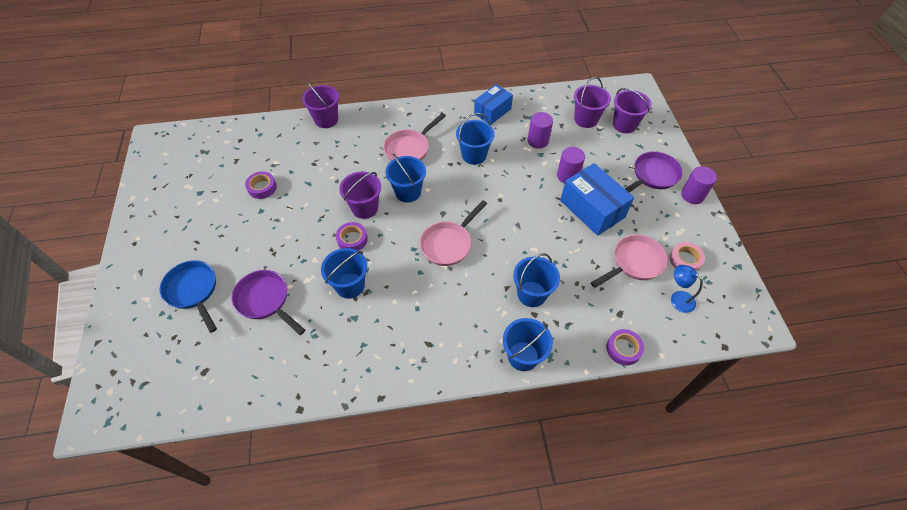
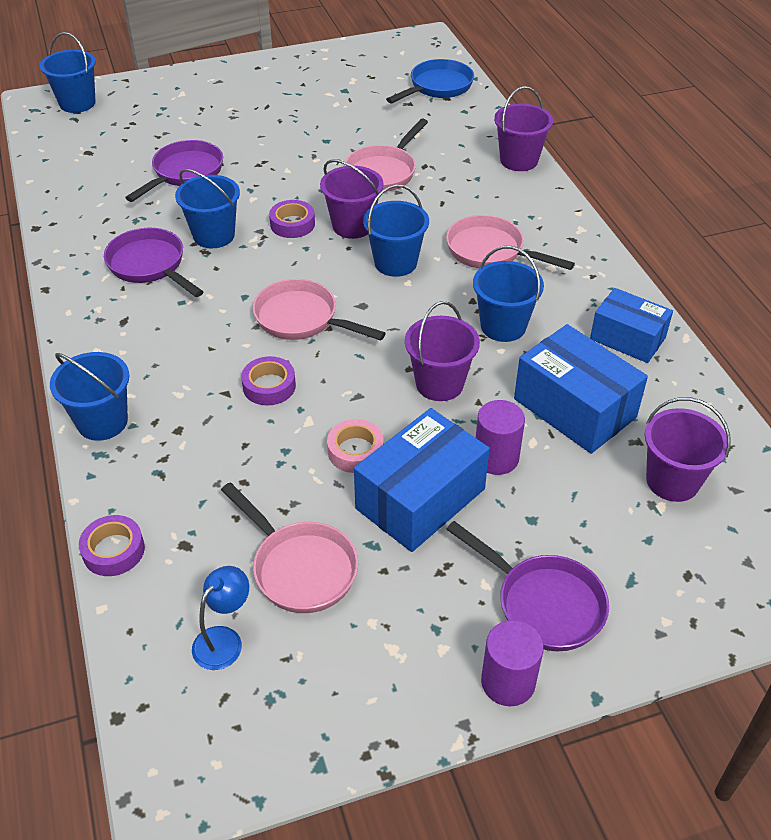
camera: 80 degrees right, 10 degrees down
blue pan [160,260,217,333] -> blue pan moved to [386,59,474,103]
purple tape [245,171,277,199] -> purple tape moved to [241,356,296,406]
blue bucket [513,253,560,307] -> blue bucket moved to [40,32,96,113]
purple cylinder [528,112,553,149] -> blue box [514,324,648,454]
purple bucket [613,88,652,133] -> purple bucket moved to [405,301,480,401]
pink tape [670,242,705,271] -> pink tape moved to [327,419,384,473]
none -> purple pan [104,228,204,297]
none -> pink pan [345,119,428,192]

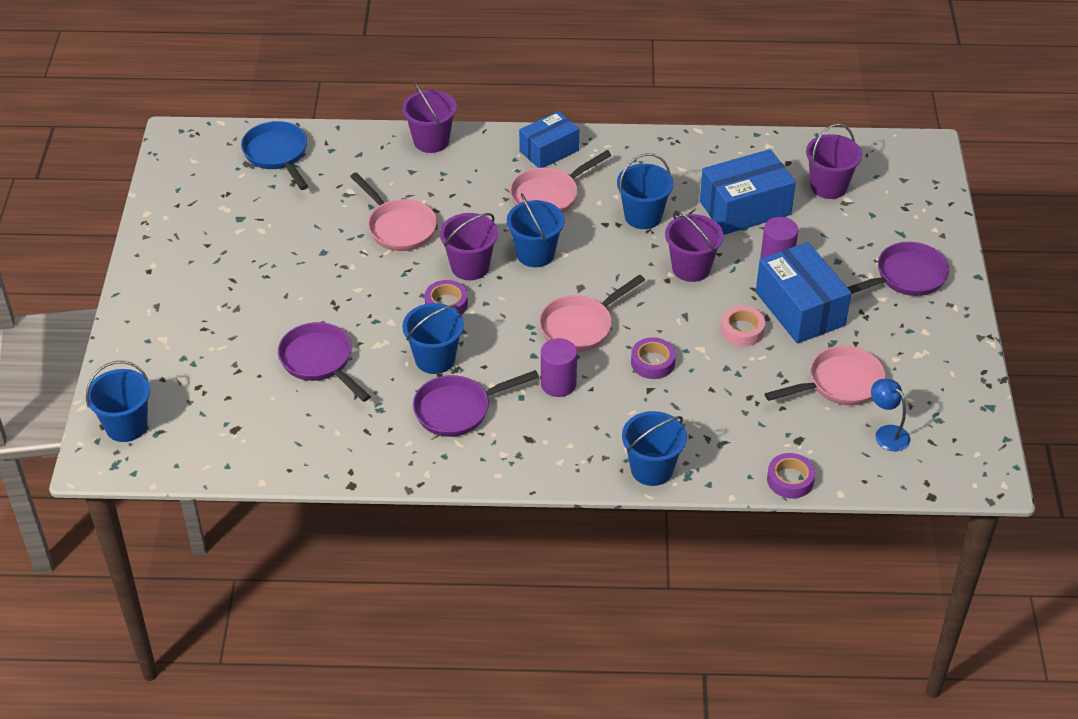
camera: 70 degrees left, 0 degrees up
purple cylinder [481,620,544,706] -> purple cylinder moved to [541,338,577,397]
blue box [590,288,673,363] -> blue box moved to [519,111,579,168]

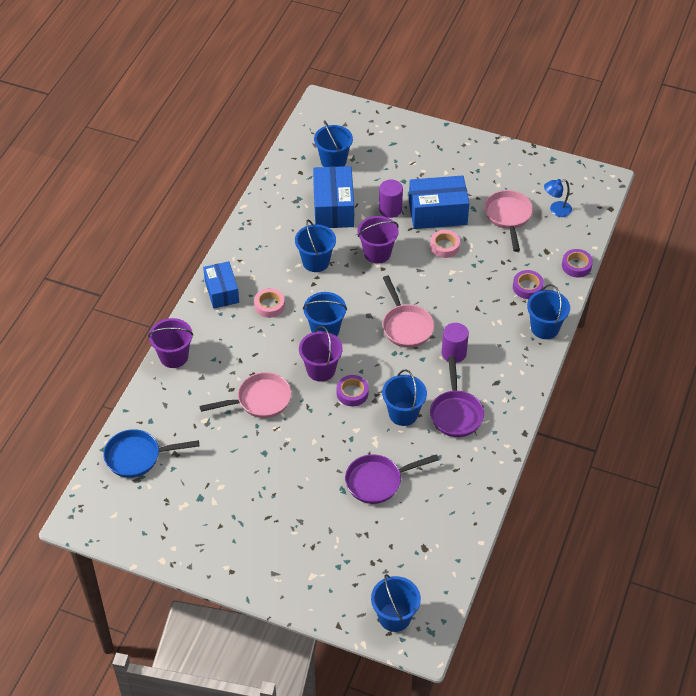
camera: 70 degrees left, 5 degrees up
pink pan [510,150,611,213] -> pink tape [254,288,285,318]
purple tape [631,337,676,379] -> purple tape moved to [513,270,544,299]
purple bucket [806,124,862,199] -> blue bucket [314,120,353,167]
purple pan [847,242,949,296] -> none

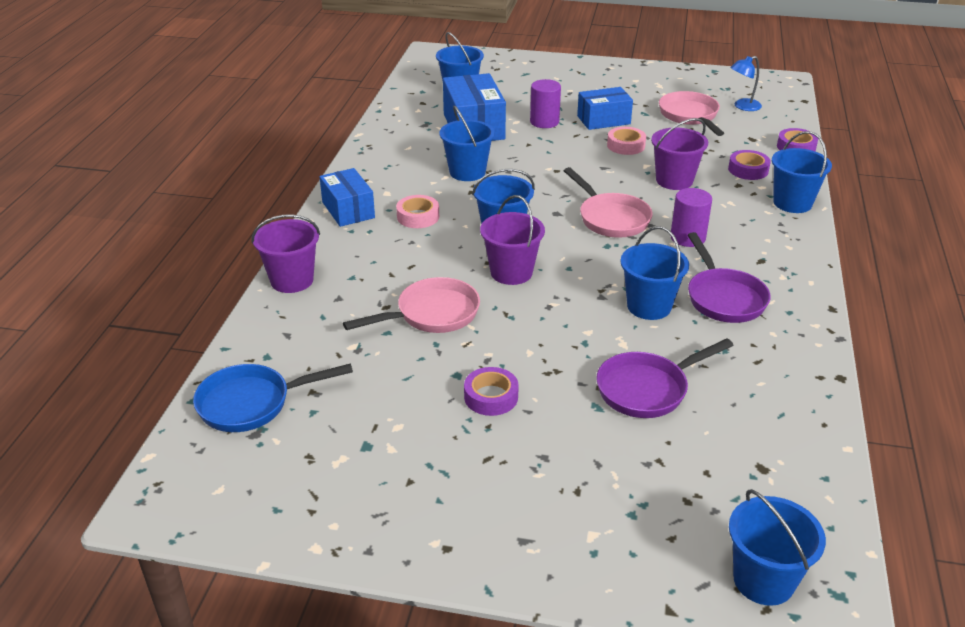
camera: 10 degrees left, 15 degrees down
purple tape [337,375,369,406] -> purple tape moved to [464,367,519,416]
purple bucket [358,216,399,263] -> purple bucket moved to [651,118,708,190]
blue box [409,175,470,229] -> blue box [577,87,633,130], size x0.67

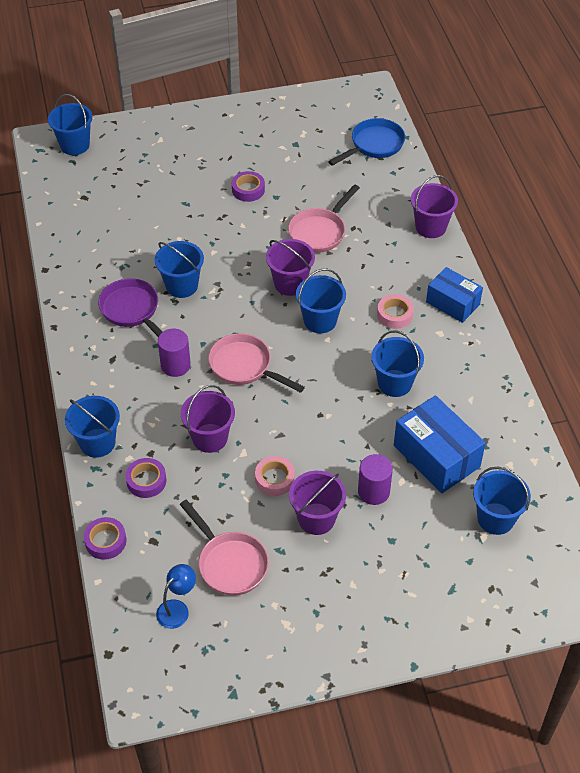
camera: 155 degrees right, 15 degrees up
blue box [577,87,633,130] -> purple bucket [289,471,346,535]
purple pan [597,338,734,418] -> none

